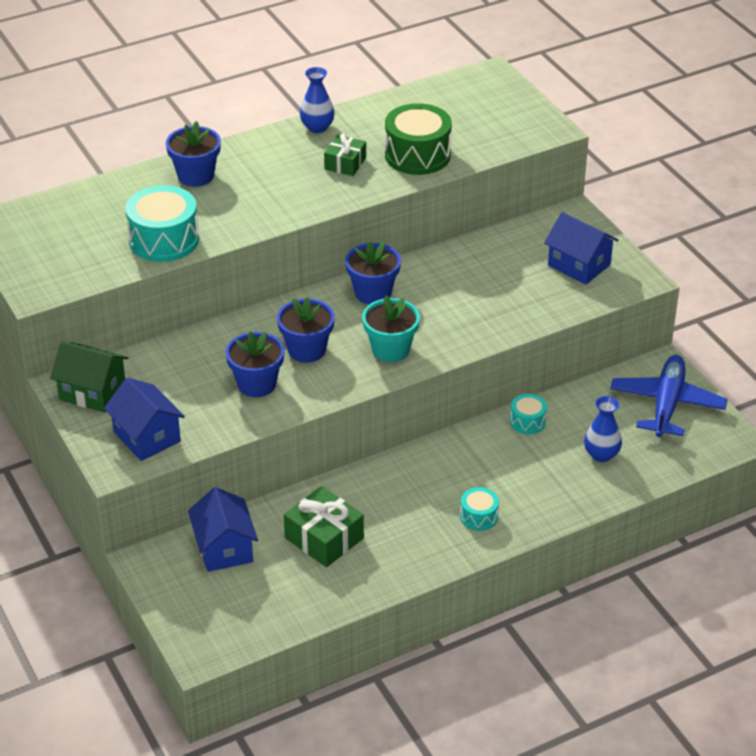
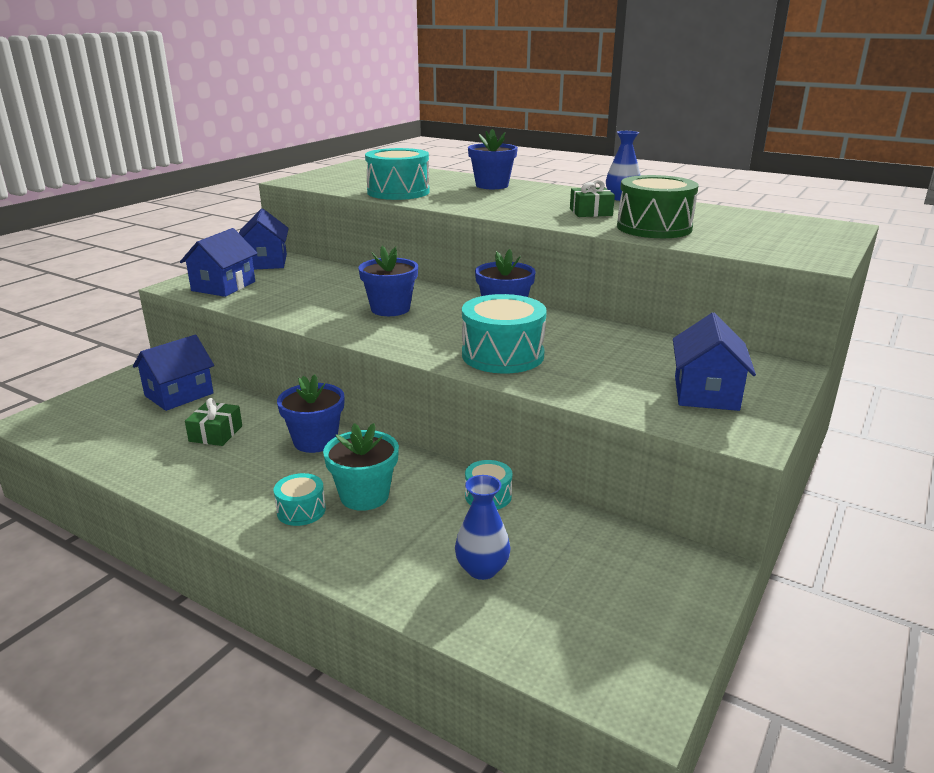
camera: 60 degrees right, 15 degrees down
green house [50,342,128,413] -> blue house [239,208,289,269]
blue flower pot [225,331,284,397] -> blue flower pot moved to [277,374,344,453]
green gift [284,486,364,567] -> green gift [185,398,242,446], size x0.64
turquoise flower pot [362,295,420,362] -> turquoise flower pot moved to [323,423,399,511]
blue plane [610,355,728,437] -> none
none -> turquoise drum [462,294,547,373]

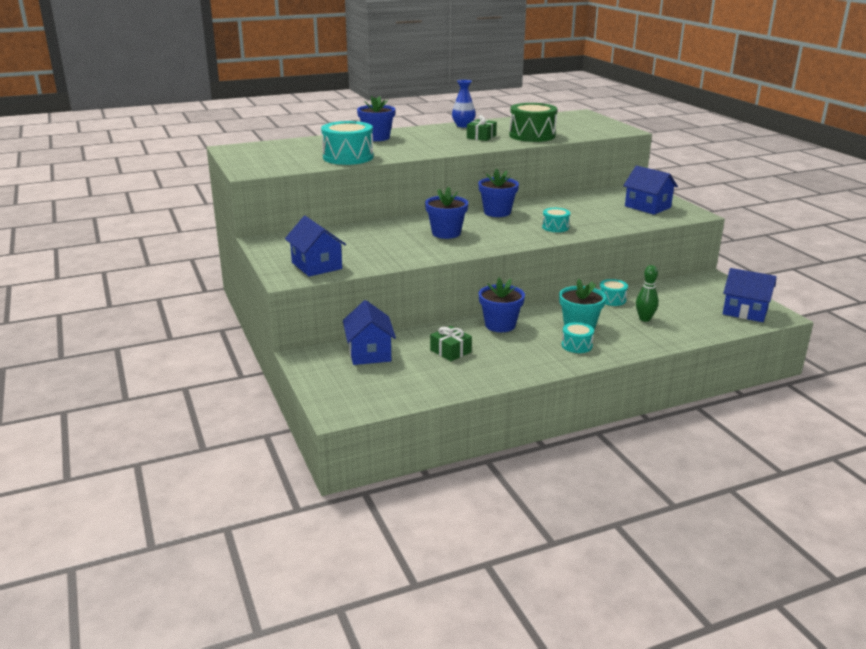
camera: 55 degrees left, 0 degrees up
blue house [239,208,289,269] -> blue house moved to [723,268,777,322]
blue vase [455,475,511,580] -> none
turquoise drum [462,294,547,373] -> turquoise drum [542,208,570,232], size x0.52
none -> green bowling pin [636,265,659,322]

